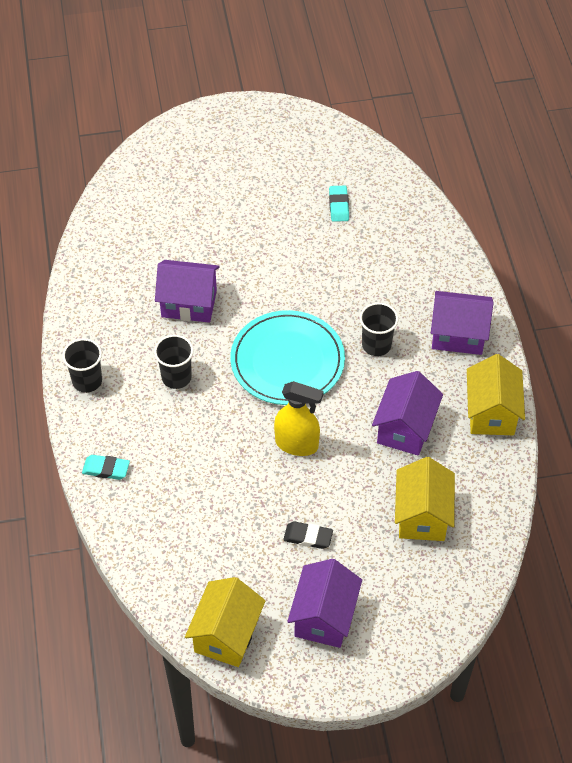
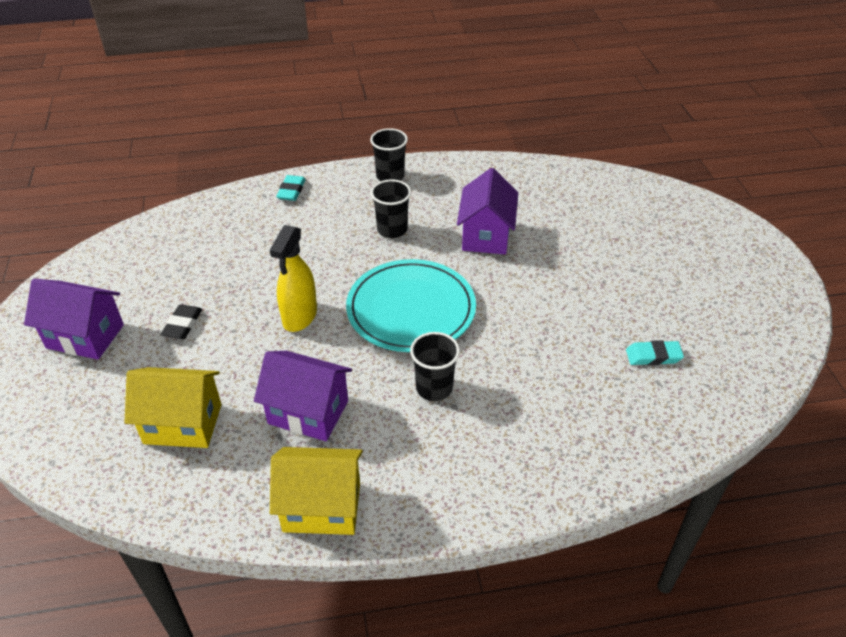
camera: 90 degrees right, 10 degrees down
yellow house [185,577,266,667] -> none
purple house [431,291,493,355] -> none

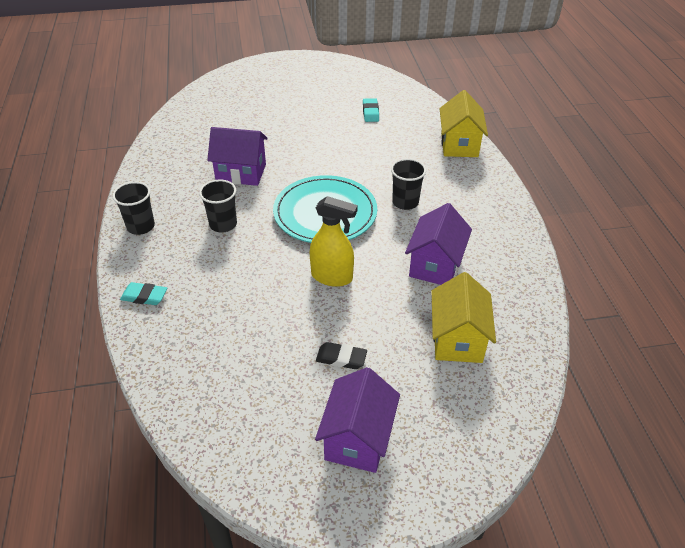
camera: 90 degrees left, 0 degrees up
yellow house [270,447,363,535] -> yellow house moved to [439,90,488,157]

